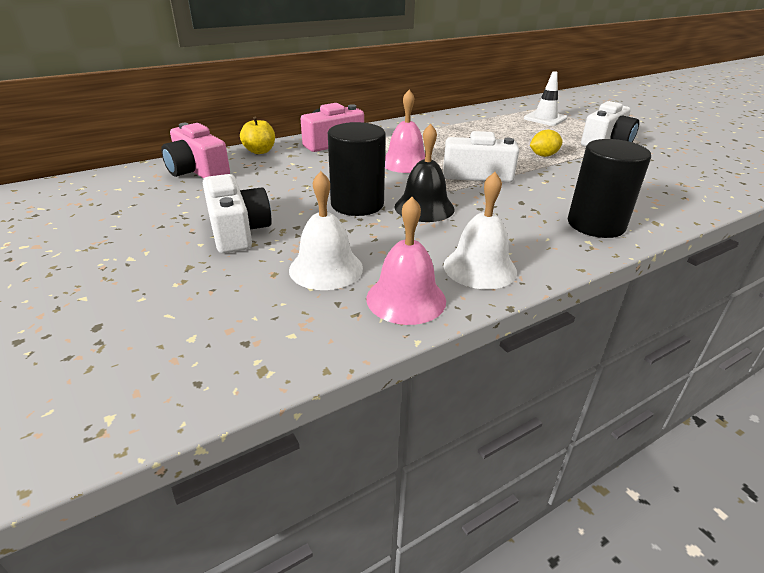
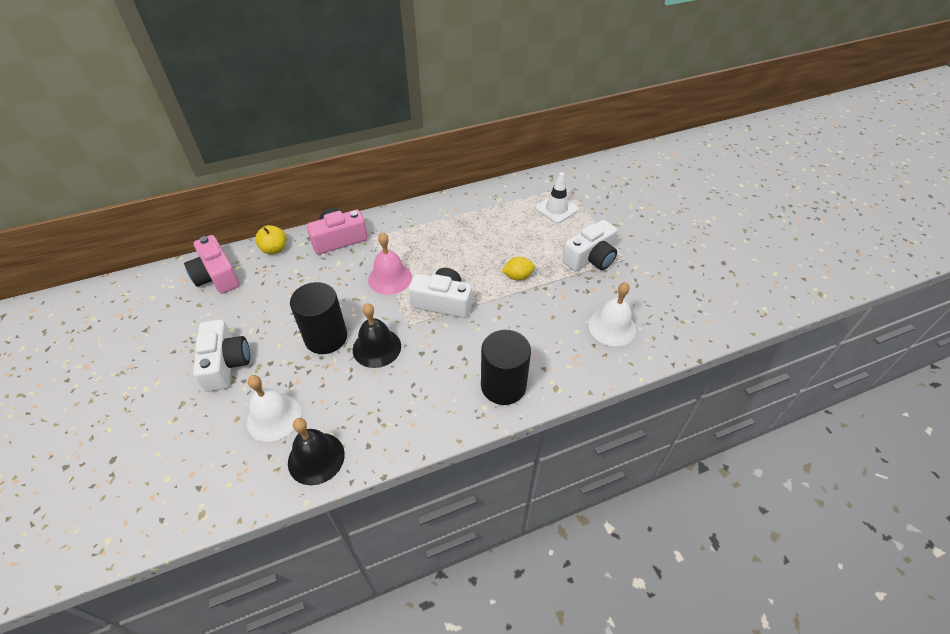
camera: 10 degrees right, 15 degrees up
pink bell [366,197,446,325] -> black bell [288,418,345,485]
white bell [444,172,517,289] -> white bell moved to [589,282,636,346]

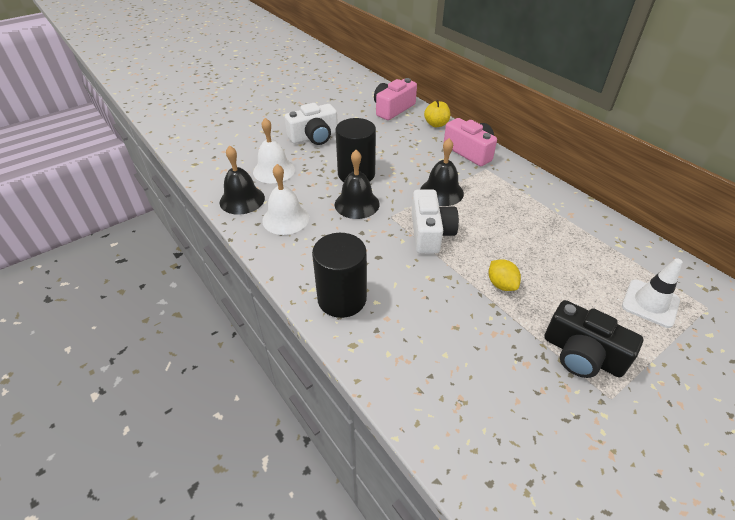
camera: 75 degrees right, 5 degrees down
pink bell [368,232,412,295] -> black bell [420,138,464,206]
white camera [562,220,617,271] -> black camera [544,300,643,378]
white bell [589,282,636,346] -> white bell moved to [262,164,309,235]

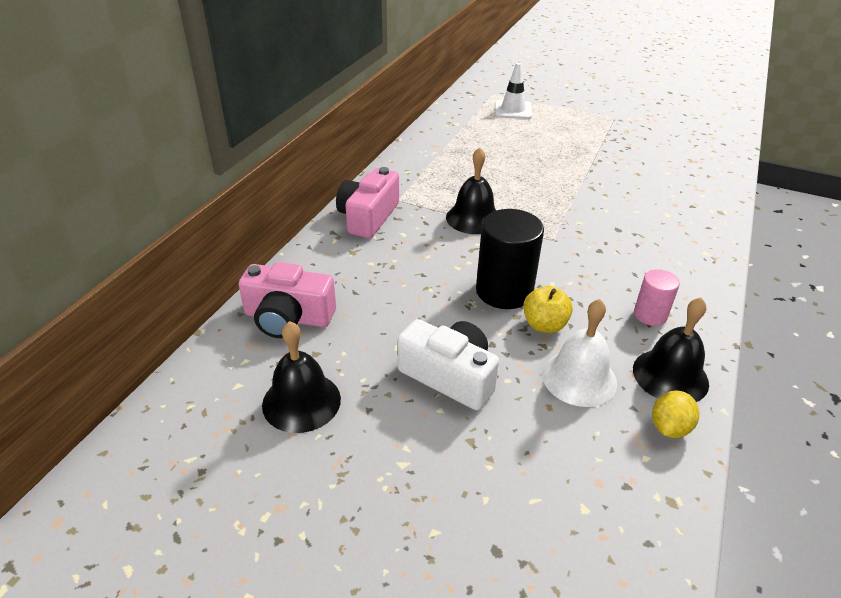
camera: 120 degrees left, 5 degrees down
white bell [262,164,309,235] -> pink cylinder [634,269,680,326]
black cylinder [312,233,367,318] -> none
black bell [335,150,380,219] -> black bell moved to [262,321,341,433]
white camera [412,189,459,254] -> none
yellow apple [424,99,450,127] -> yellow apple moved to [523,286,573,333]
yellow lemon [489,259,521,291] -> yellow lemon moved to [652,391,699,438]
black camera [544,300,643,378] -> none

